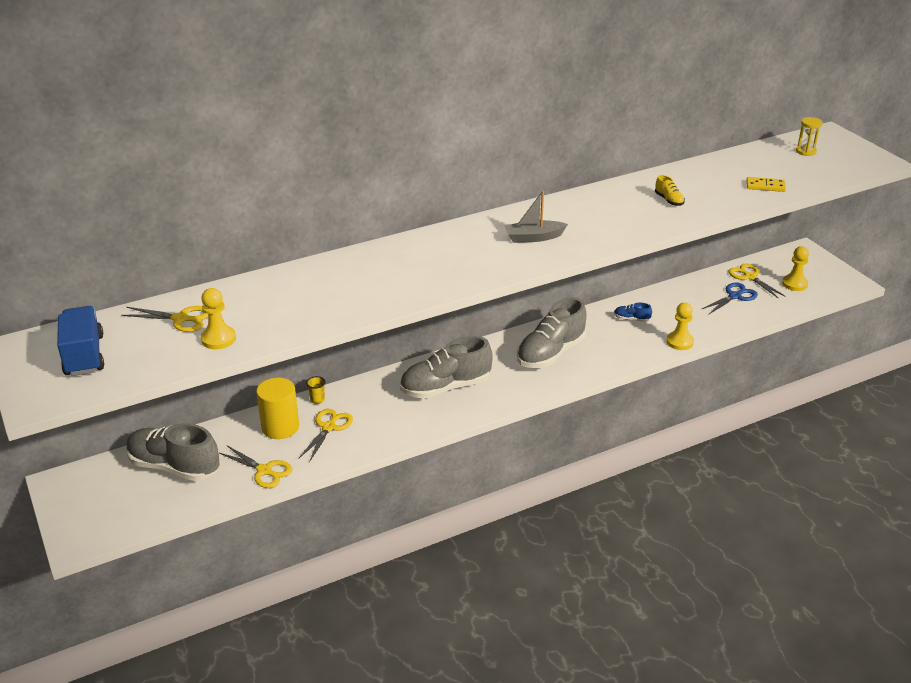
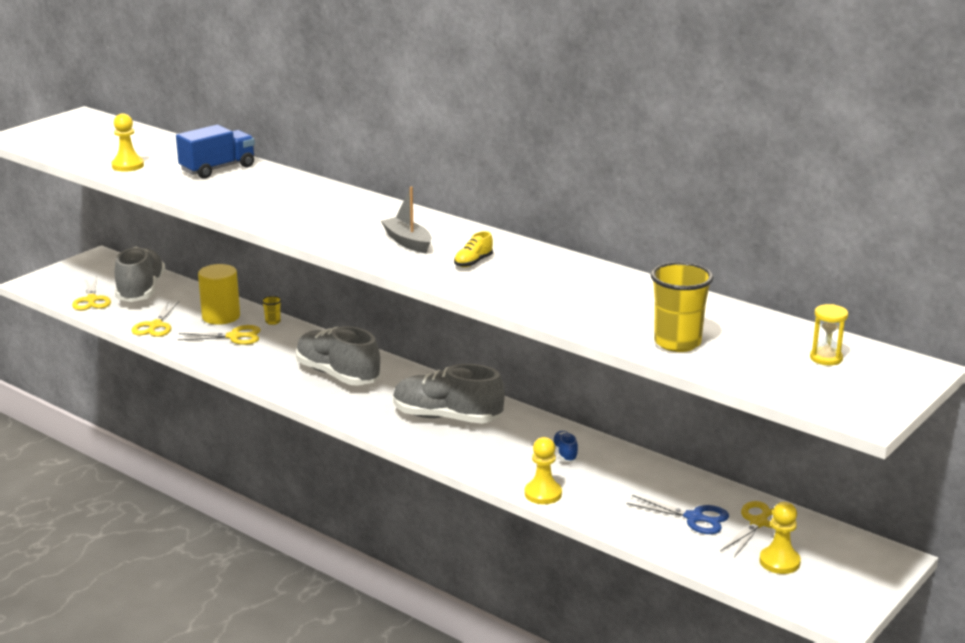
camera: 65 degrees right, 10 degrees down
blue truck [57,306,104,376] -> blue truck moved to [176,125,255,179]
yellow scissors [121,306,208,332] -> yellow scissors moved to [72,276,111,310]
yellow shoe [655,175,685,206] -> yellow shoe moved to [454,231,493,267]
yellow domino [746,177,786,192] -> yellow cup [650,262,714,352]

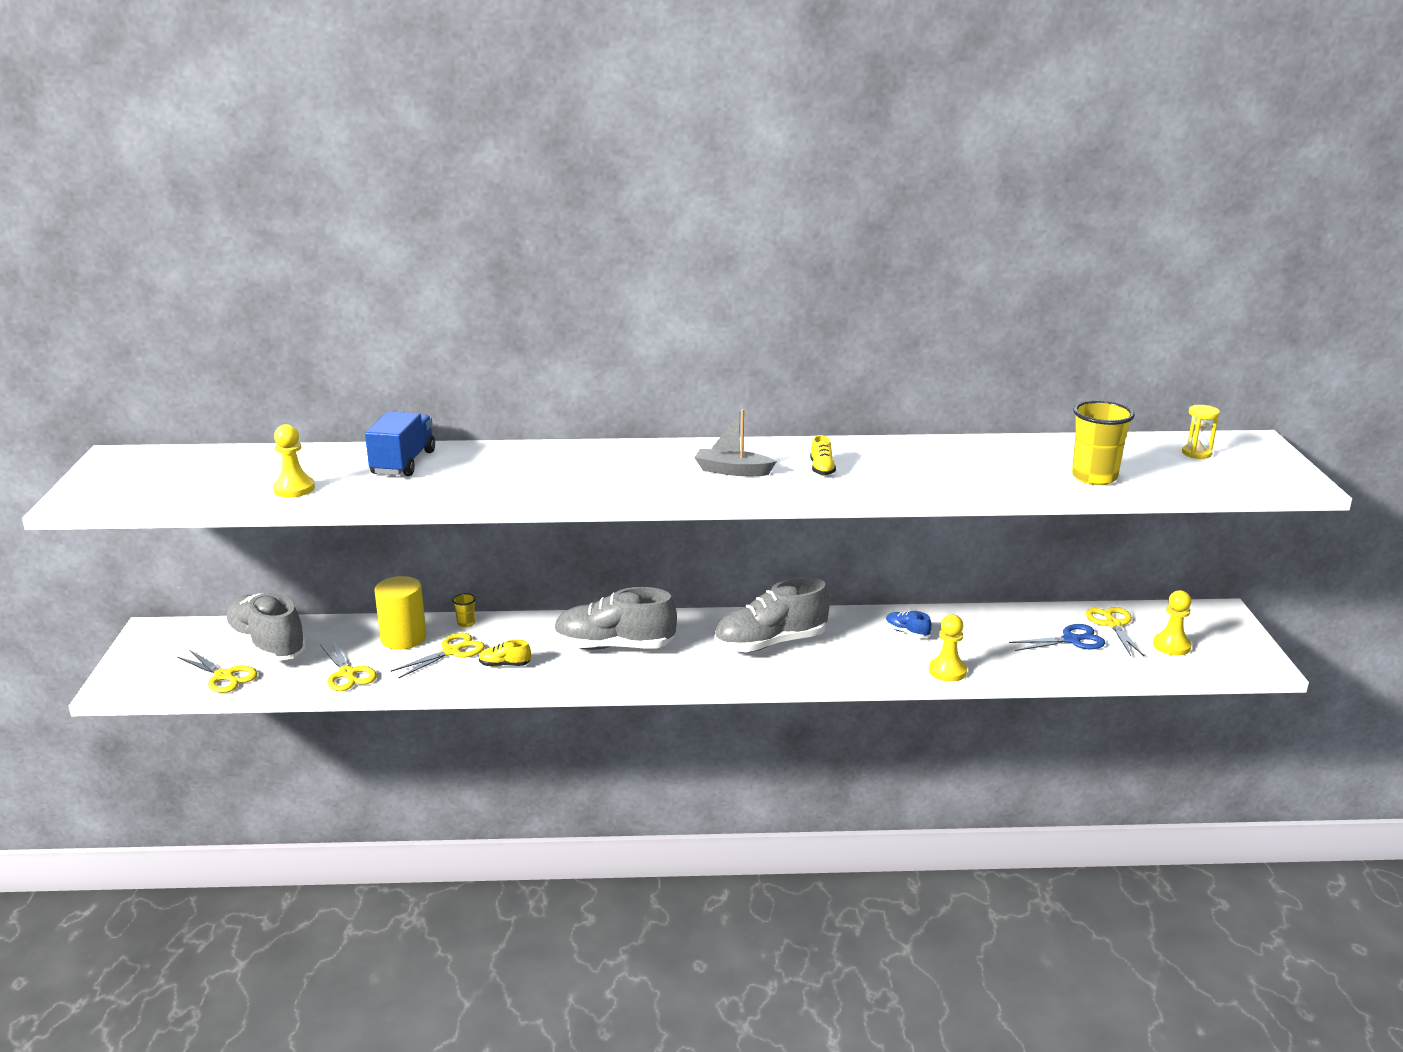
camera: 40 degrees left, 0 degrees up
none -> yellow shoe [479,639,531,667]

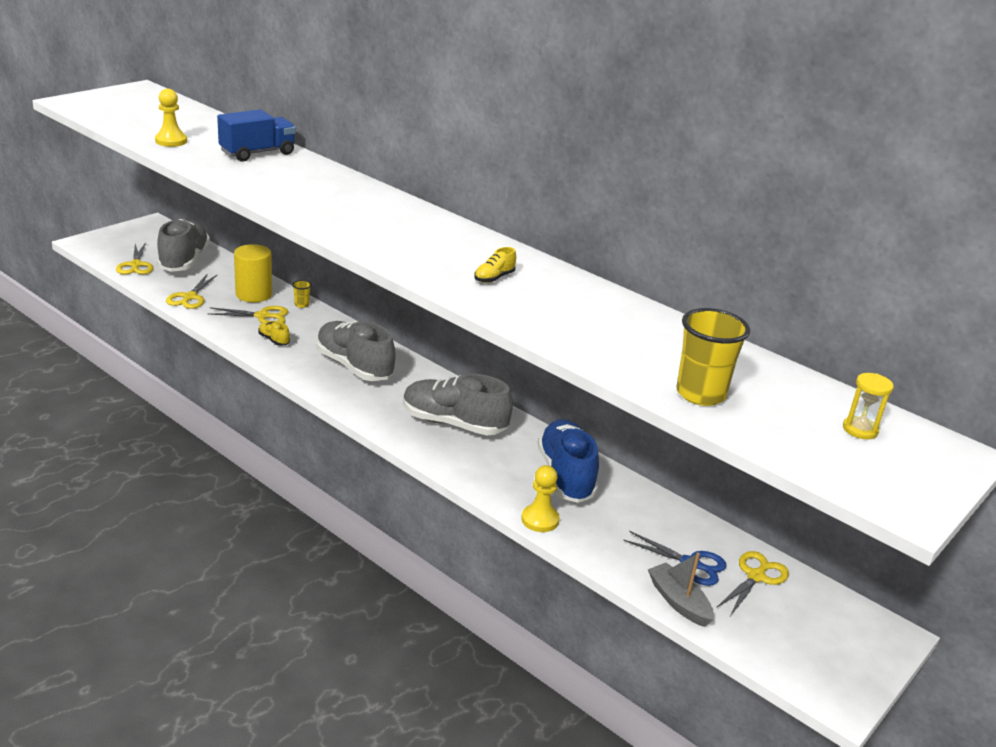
camera: 40 degrees right, 5 degrees up
grey boat [694,409,777,476] -> grey boat moved to [648,552,714,627]
blue shoe [886,611,932,638] -> blue shoe [538,419,599,503], size x2.38
yellow pawn [1153,590,1192,656] -> none

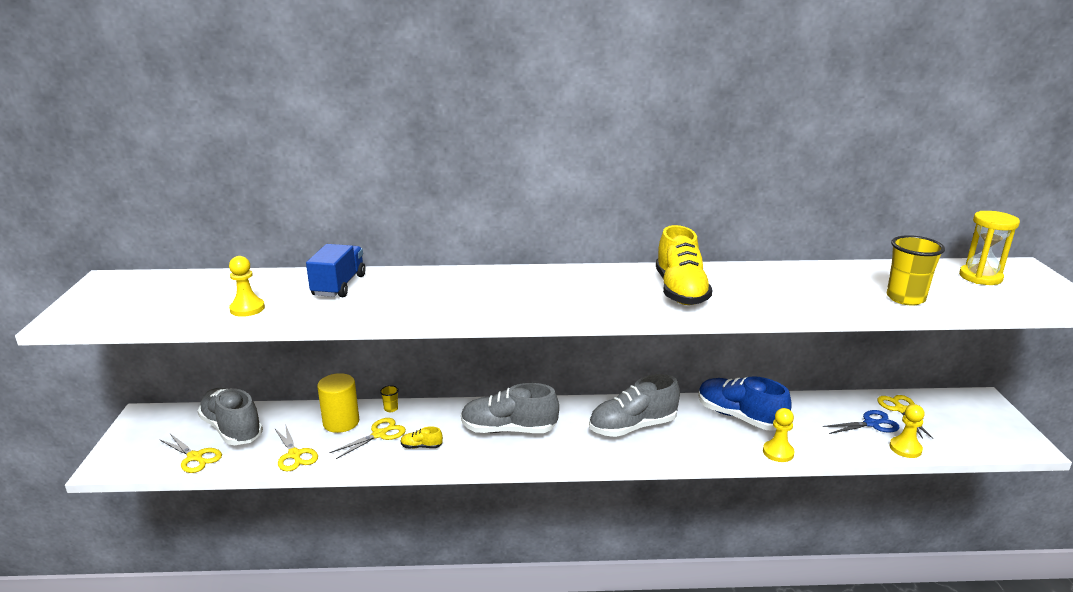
camera: 40 degrees left, 5 degrees down
yellow shoe [474,247,516,283] -> yellow shoe [656,225,713,305], size x2.38
grey boat [648,552,714,627] -> yellow pawn [890,404,925,458]
yellow hourglass [843,373,894,439] -> yellow hourglass [959,211,1020,285], size x1.68

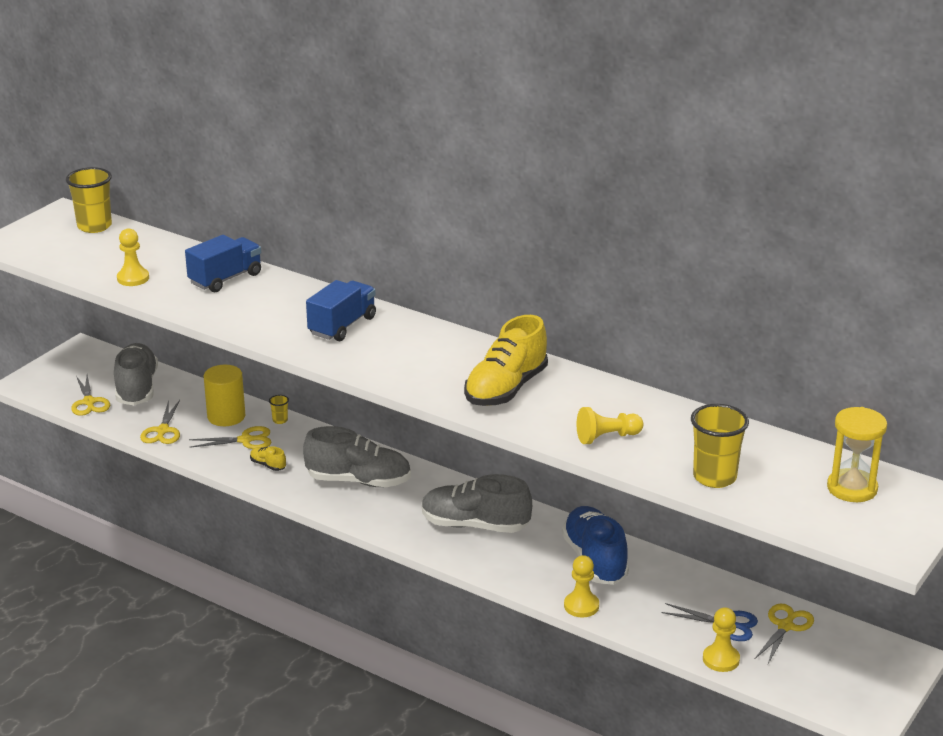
camera: 35 degrees right, 5 degrees up
grey shoe [461,383,559,433] -> grey shoe turned 150 degrees clockwise [303,426,411,487]
none -> yellow cup [66,167,112,233]
none -> blue truck [306,280,376,341]
none -> yellow pawn [577,407,643,444]

